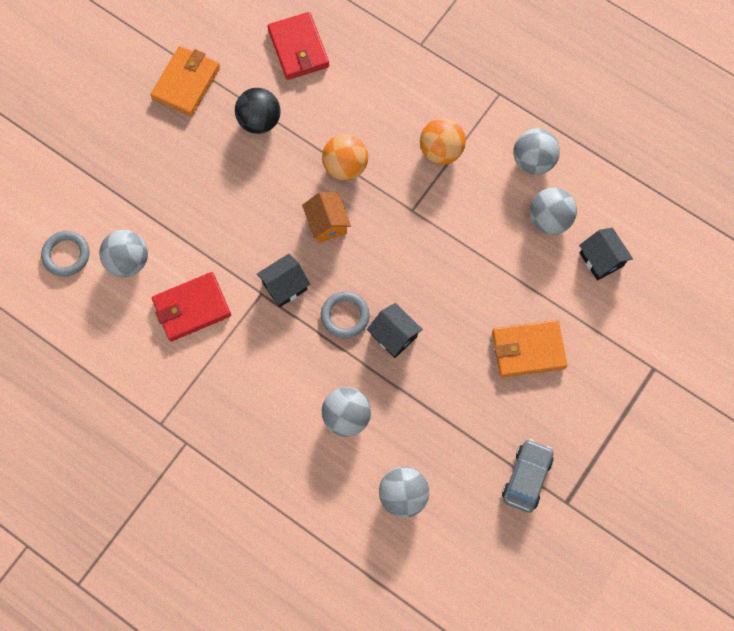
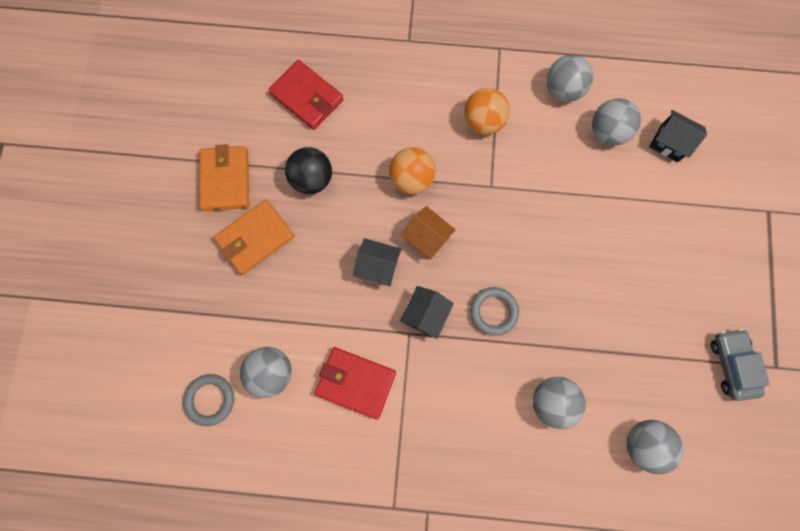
camera: 30 degrees left, 5 degrees up
red wallet [152,272,231,341] -> red wallet turned 75 degrees clockwise [315,347,396,420]
black house [367,303,423,358] -> black house moved to [353,238,401,286]
orange wallet [492,320,567,378] -> orange wallet moved to [214,199,295,275]

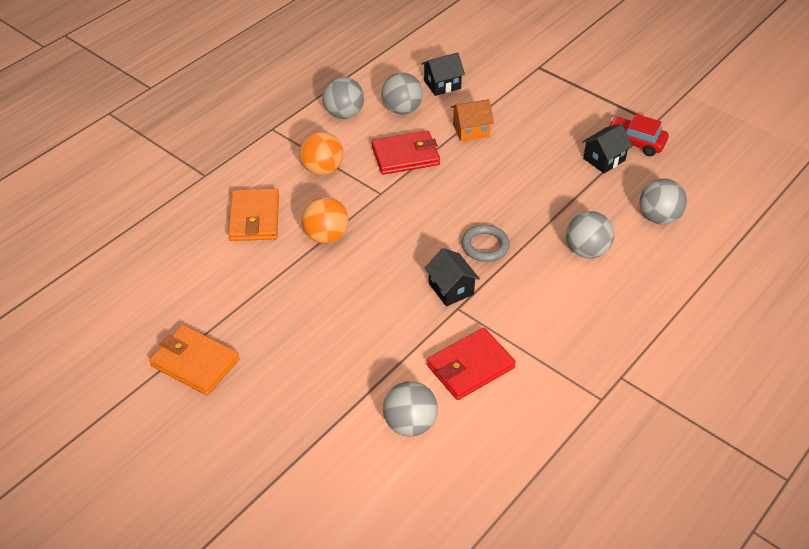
camera: 55 degrees left, 30 degrees down
grey ring [183,374,234,426] -> none
orange wallet [214,199,295,275] -> orange wallet moved to [228,188,279,241]
red wallet [268,60,343,130] -> red wallet moved to [372,131,440,175]
black ball [285,147,332,194] -> none
black house [353,238,401,286] -> black house moved to [582,124,633,173]
orange house [401,206,456,260] -> orange house moved to [451,99,494,142]
grey car [711,328,770,401] -> red car [609,114,669,156]

